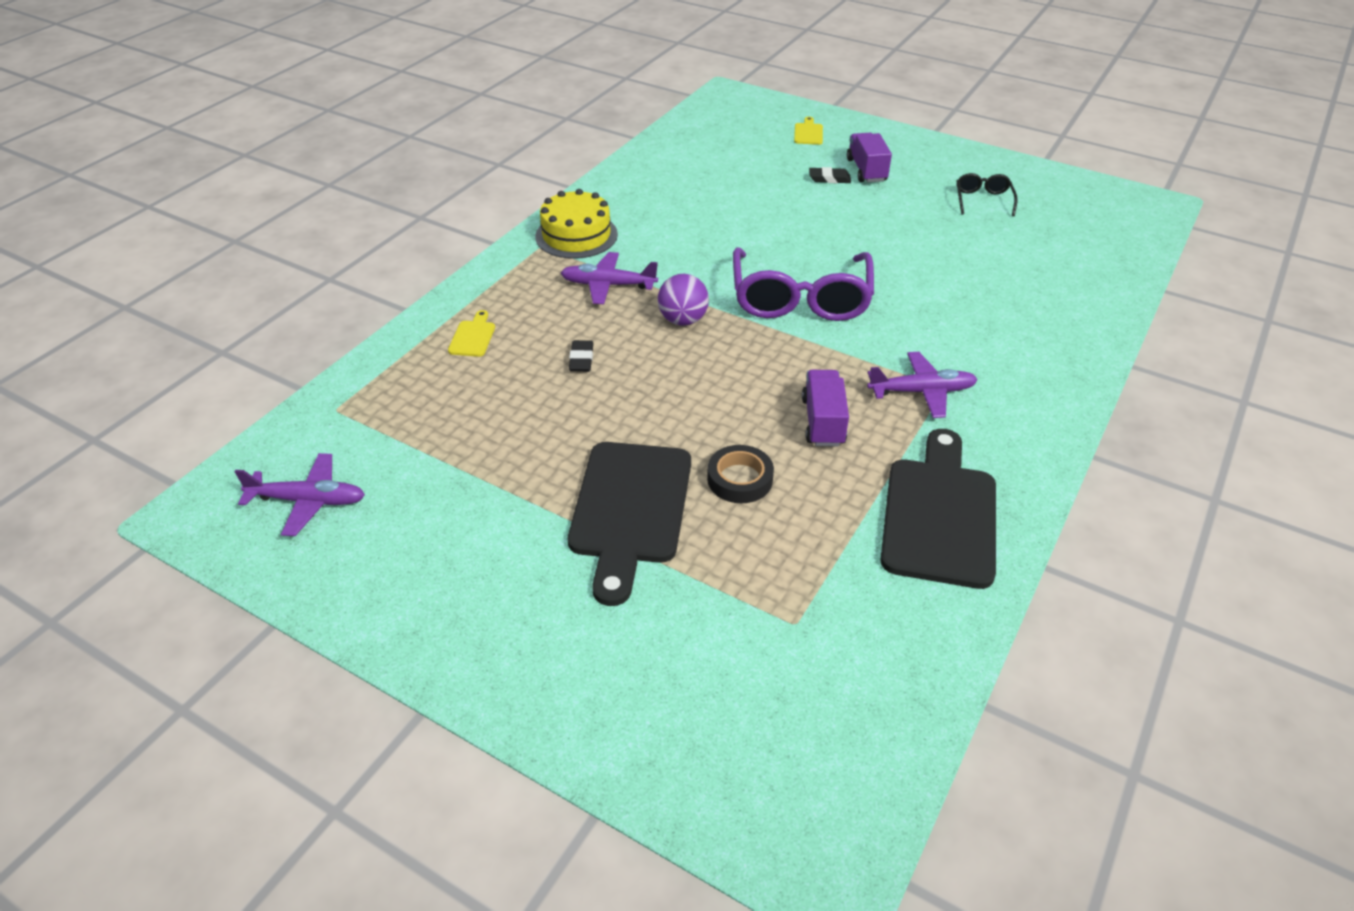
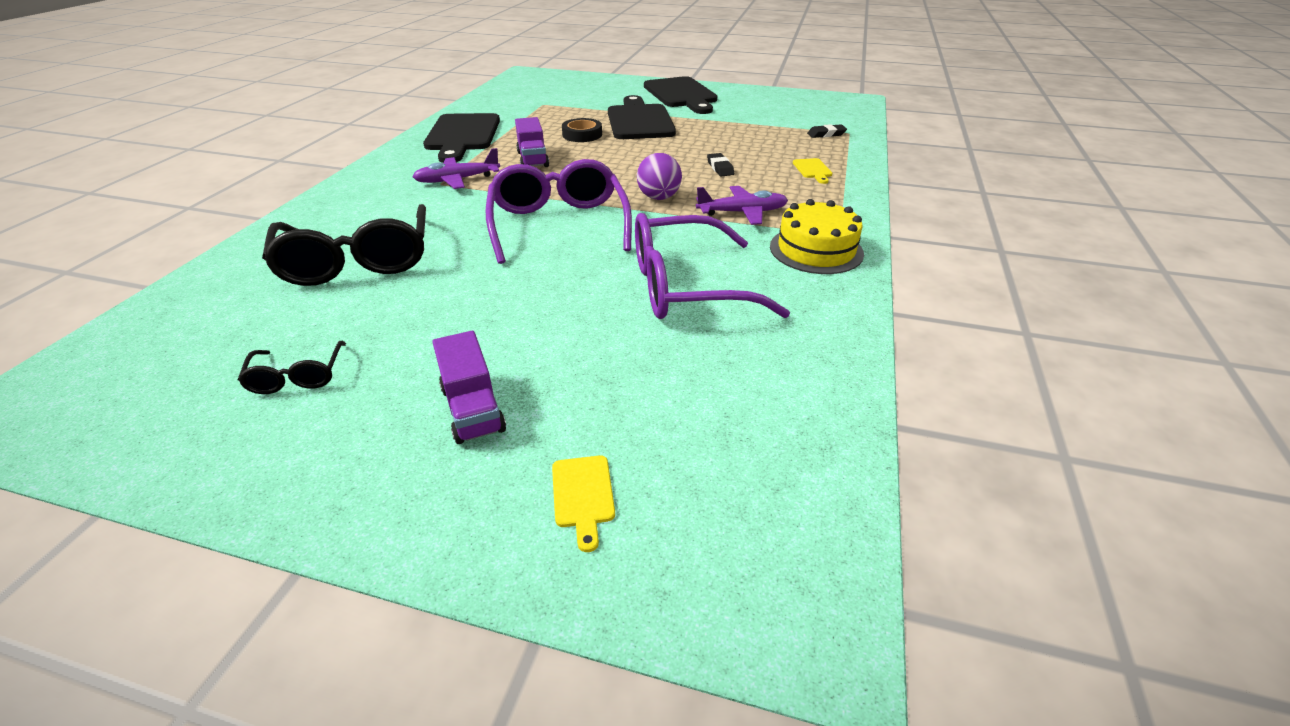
camera: 165 degrees right, 5 degrees down
purple plane [234,453,365,536] -> none
black eraser [809,167,851,183] -> black eraser moved to [807,124,847,138]
none -> black glasses [262,204,426,286]
none -> purple glasses [635,213,790,319]
none -> black cutting board [644,76,717,114]

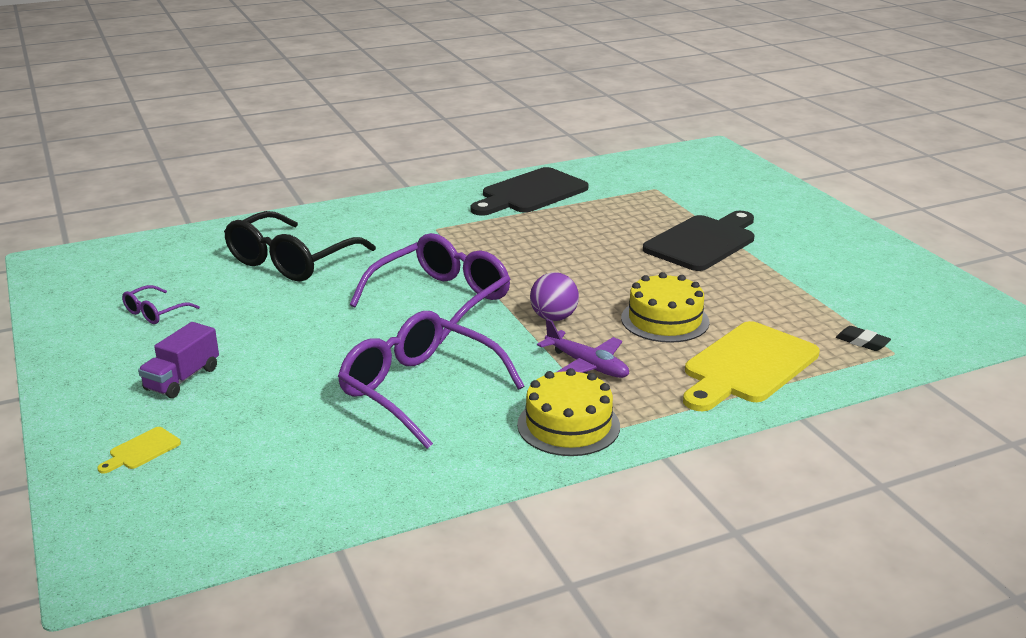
camera: 50 degrees right, 10 degrees down
black glasses [238,341,346,394] -> purple glasses [122,285,200,324]
purple plane [412,148,500,189] -> none
purple truck [515,117,549,167] -> none
black tape [562,118,602,142] -> none
black cutting board [644,76,717,114] -> none
black eraser [707,153,734,176] -> yellow cake [621,272,710,343]
yellow cutting board [793,158,832,184] -> yellow cutting board [683,321,820,411], size x2.42

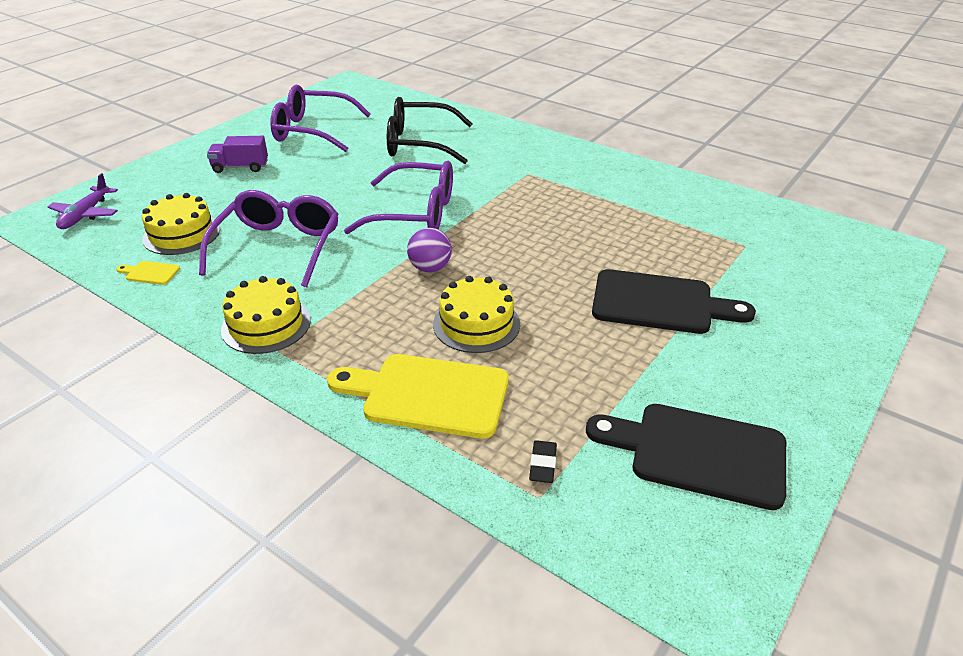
camera: 60 degrees right, 10 degrees up
yellow cutting board [97,427,181,474] -> yellow cutting board moved to [116,261,180,285]
purple glasses [122,285,200,324] -> purple glasses [270,85,371,152], size x2.14
black cutting board [471,167,588,216] -> black cutting board moved to [586,404,786,510]
purple plane [537,319,629,378] -> purple plane moved to [48,173,118,229]
none -> yellow cake [142,193,220,255]

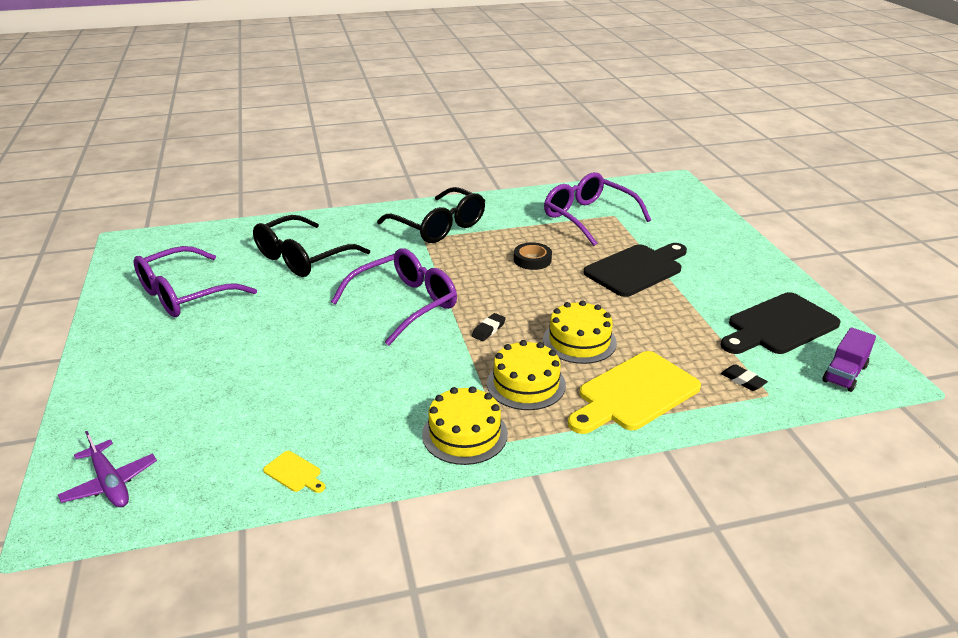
camera: 50 degrees left, 5 degrees down
yellow cutting board [116,261,180,285] -> yellow cutting board turned 105 degrees counterclockwise [263,451,325,493]
yellow cake [142,193,220,255] -> yellow cake moved to [487,340,566,410]
purple glasses [199,190,339,287] -> purple glasses moved to [544,172,651,246]
purple truck [207,136,268,173] -> purple truck moved to [822,327,876,392]
purple ball [407,228,452,272] -> black eraser [472,313,506,341]
none -> black glasses [377,187,485,243]
none -> black tape [514,242,552,270]

